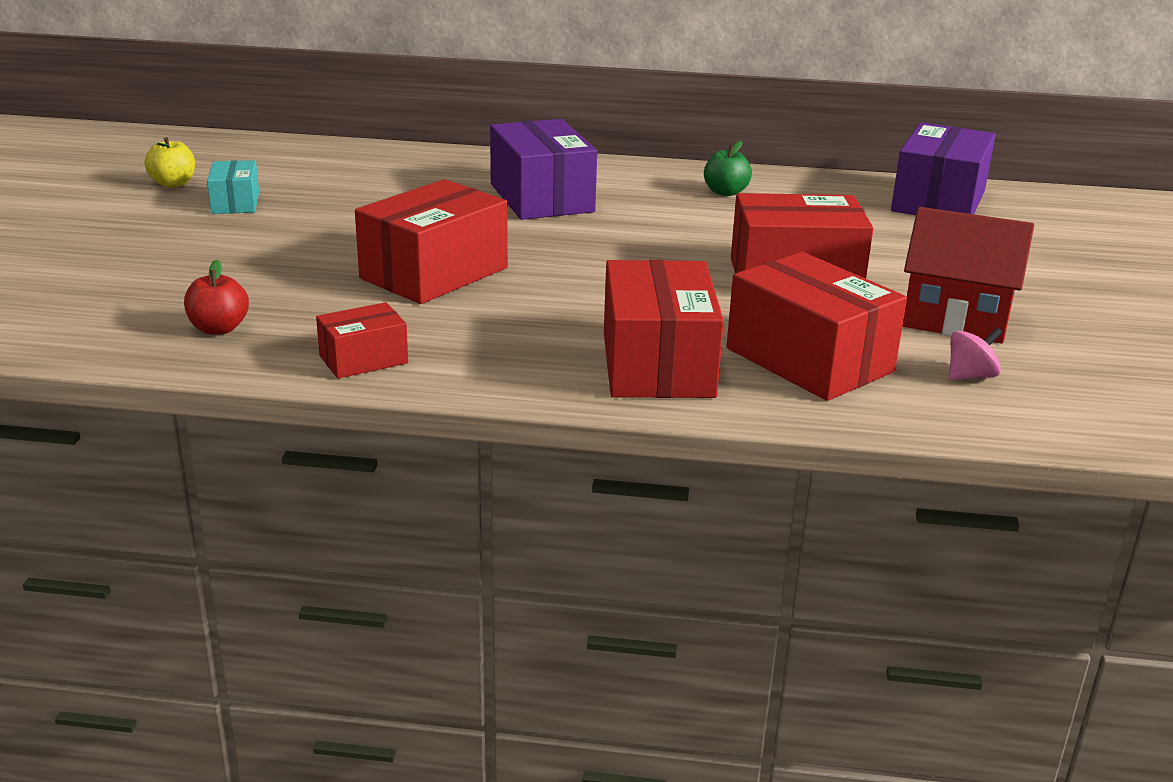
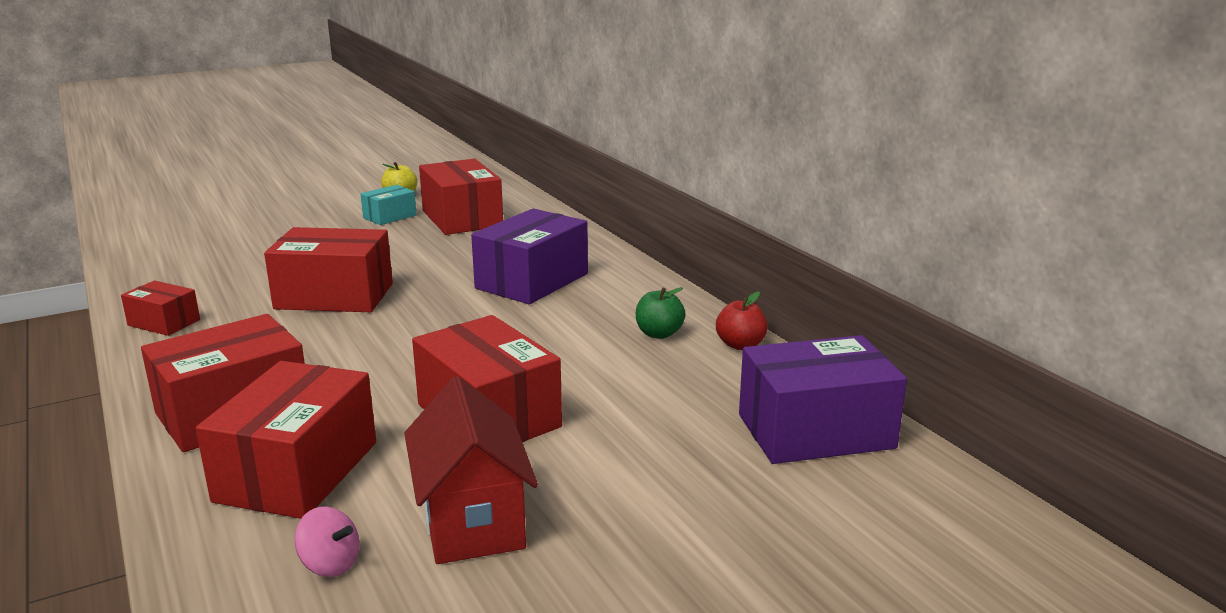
camera: 55 degrees right, 5 degrees down
red apple [184,260,249,335] -> red apple moved to [716,292,768,350]
none -> red box [419,159,503,235]

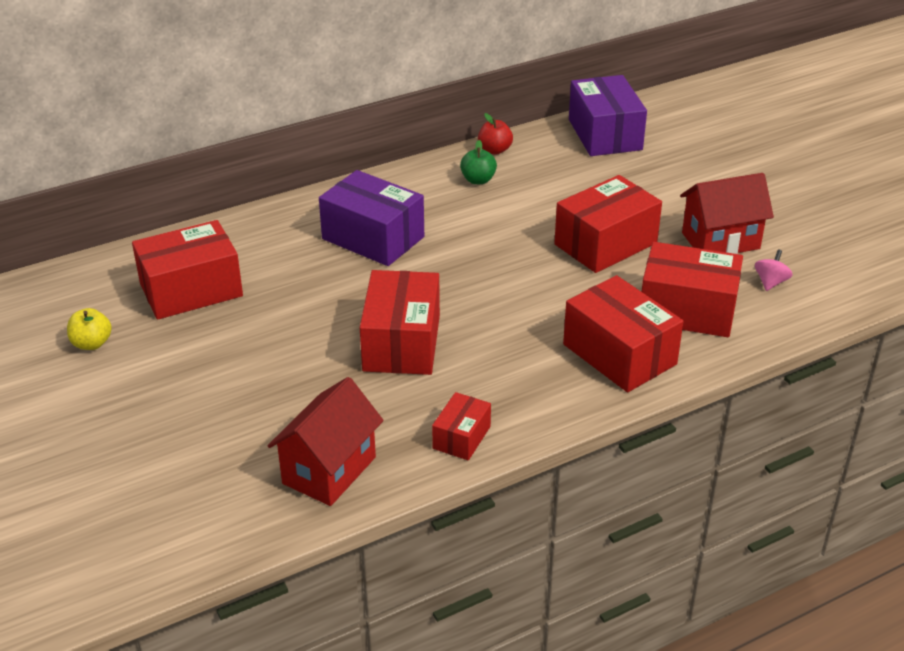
camera: 90 degrees left, 15 degrees up
turquoise box [361,185,417,225] -> none
none -> red house [268,377,384,506]

